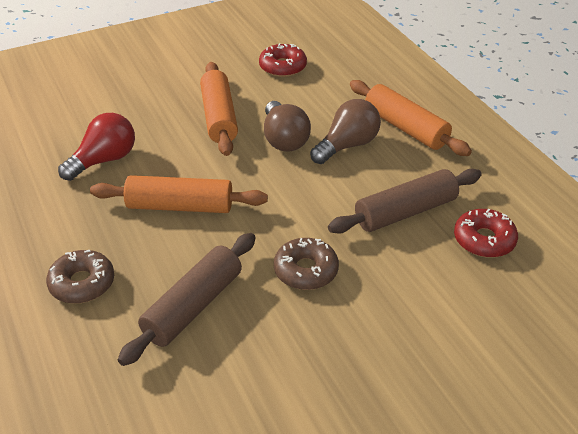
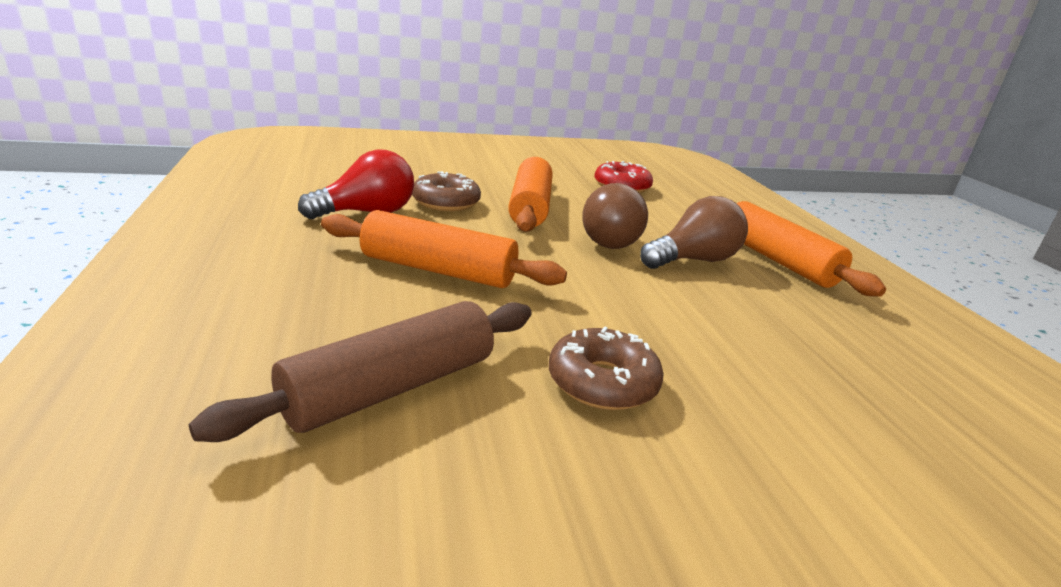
camera: 10 degrees right, 15 degrees down
brown donut [46,250,114,304] -> brown donut moved to [412,171,481,211]
brown rolling pin [328,169,482,234] -> none
red donut [454,209,518,258] -> none

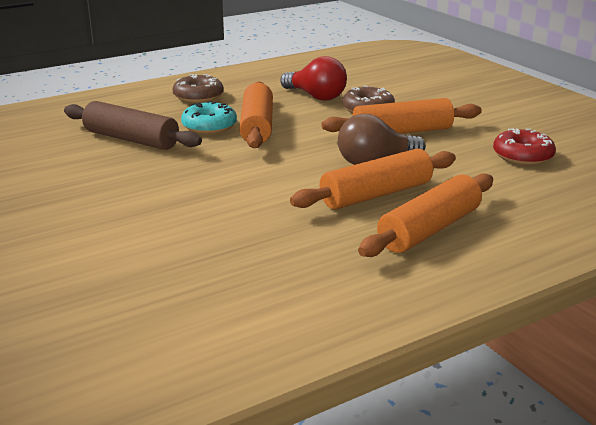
camera: 75 degrees right, 0 degrees up
brown donut [549,326,664,410] -> brown donut moved to [173,74,223,103]
brown light bulb [640,196,748,269] -> orange rolling pin [290,149,456,209]
none -> turquoise donut [181,101,237,134]

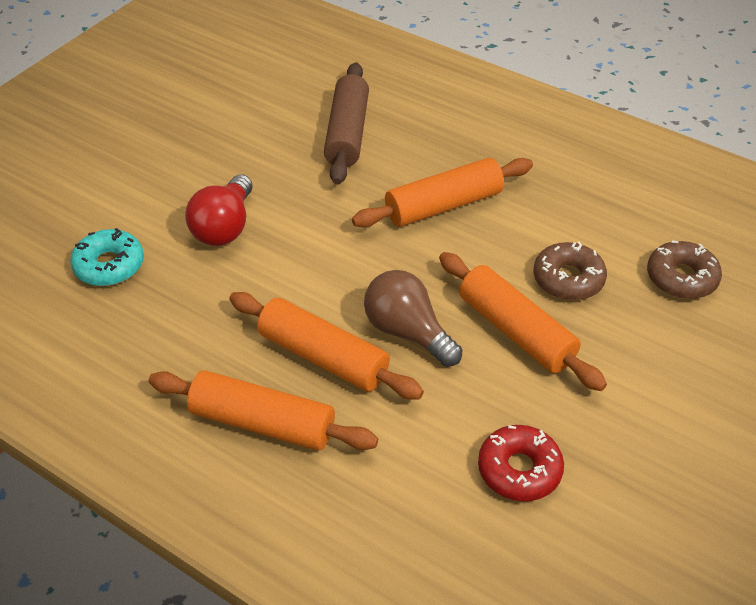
camera: 65 degrees right, 20 degrees up
brown donut [173,74,223,103] -> brown donut moved to [647,240,722,299]
turquoise donut [181,101,237,134] -> turquoise donut moved to [70,228,144,286]
red light bulb [280,56,347,101] -> red light bulb moved to [185,174,253,246]

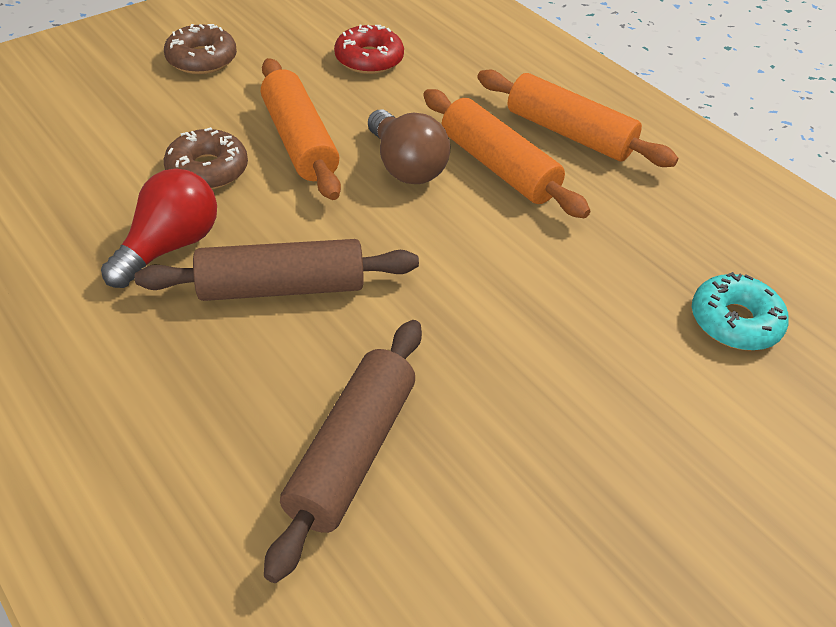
camera: 165 degrees left, 0 degrees up
red light bulb [185,174,253,246] -> red light bulb moved to [101,168,217,288]
orange rolling pin [352,158,533,228] -> brown rolling pin [135,239,419,301]
brown donut [647,240,722,299] -> brown donut moved to [164,24,237,74]

